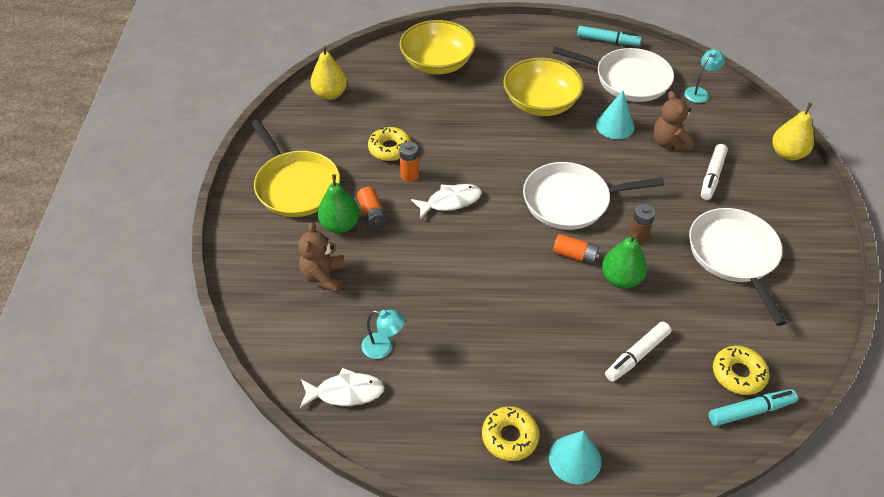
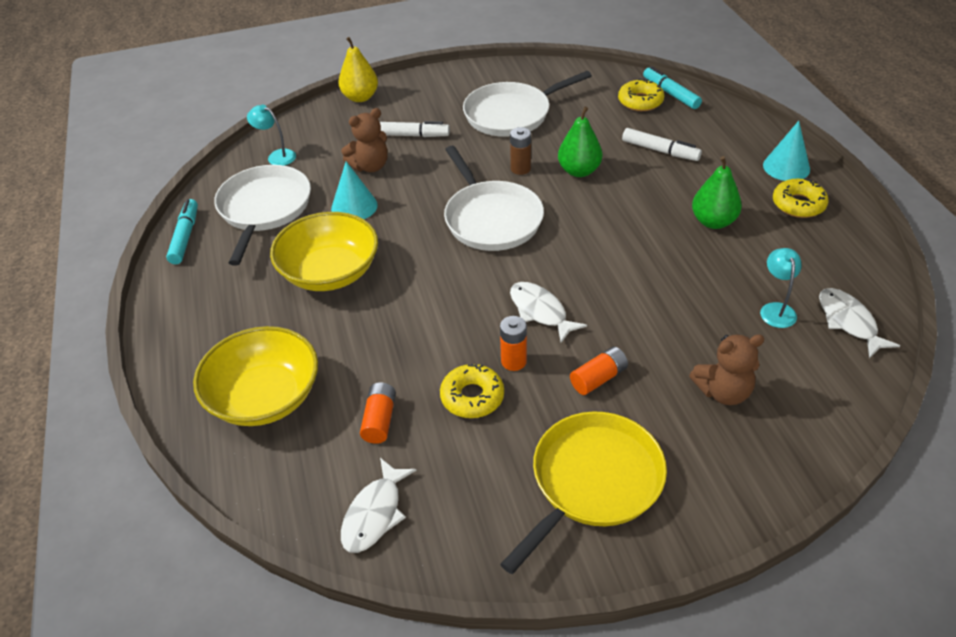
camera: 105 degrees left, 5 degrees down
yellow pear [310,46,347,100] -> white fish [341,458,417,553]
green pear [317,174,360,233] -> green pear moved to [692,156,742,229]
orange battery [553,234,600,265] -> orange battery moved to [360,382,396,444]

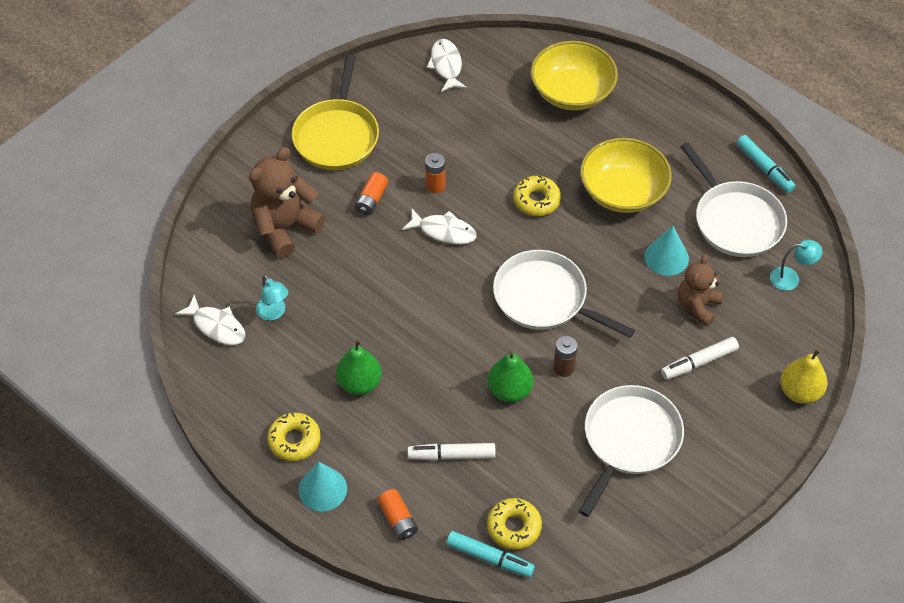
camera: 145 degrees right, 10 degrees up
orange battery [360,382,396,444] -> orange battery moved to [377,489,418,540]
yellow donut [440,364,504,418] -> yellow donut moved to [513,176,561,216]
brown teddy bear [689,334,764,405] -> brown teddy bear [249,147,325,258], size x1.53

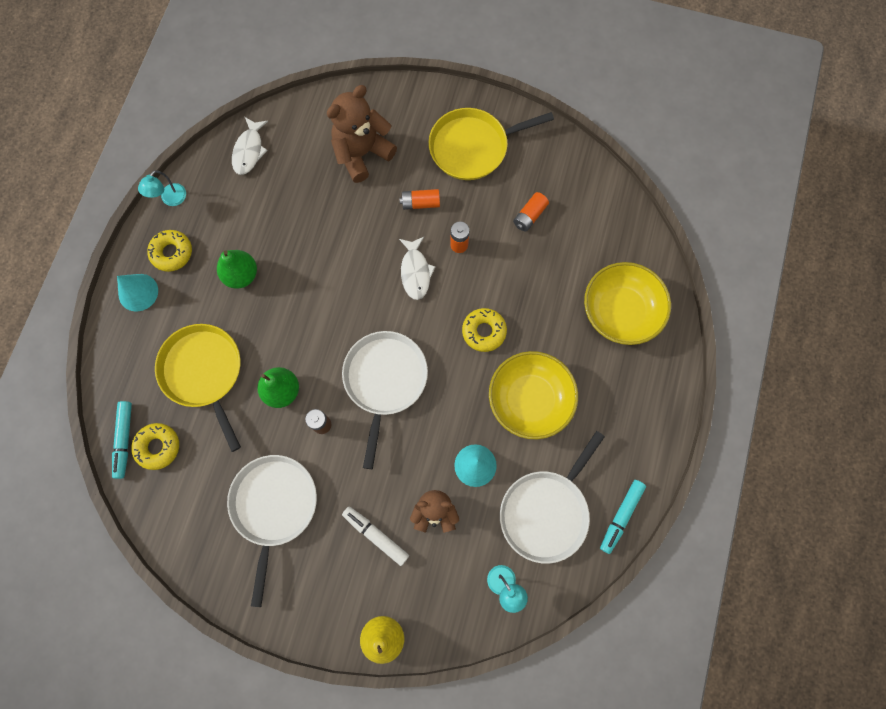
camera: 65 degrees right, 20 degrees up
brown teddy bear [249,147,325,258] -> brown teddy bear turned 60 degrees counterclockwise [327,85,397,183]
turquoise lamp [256,275,289,321] -> turquoise lamp moved to [138,170,186,206]
orange battery [377,489,418,540] -> orange battery moved to [513,192,549,232]
white marker [407,443,496,461] -> yellow pan [155,324,241,452]
white fish [427,39,467,92] -> none
white pan [579,385,684,517] -> white pan turned 90 degrees counterclockwise [227,455,317,607]

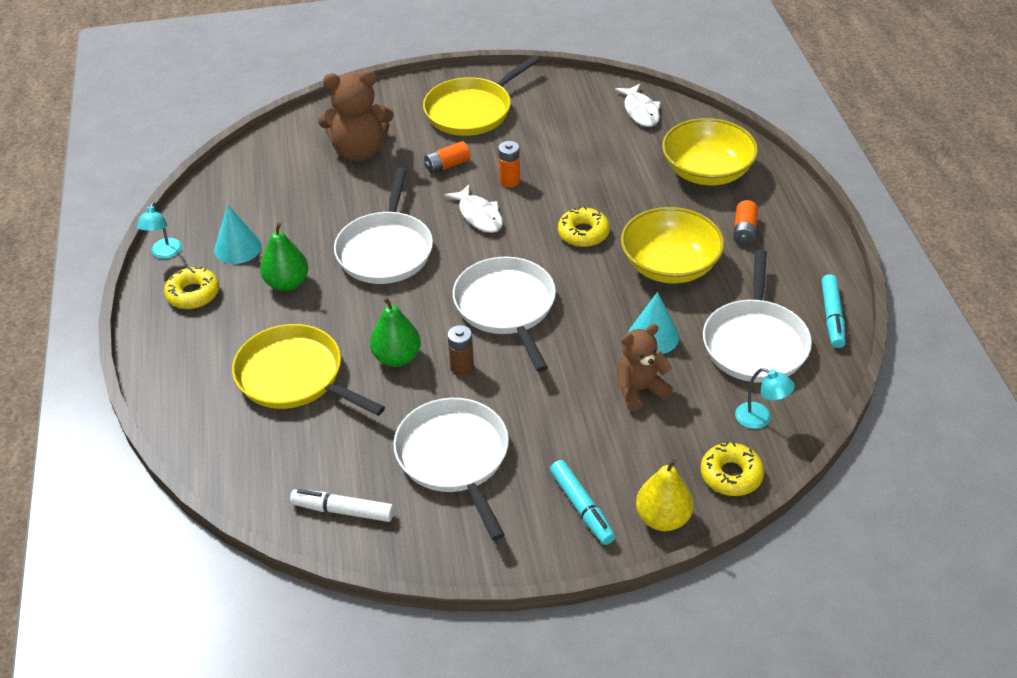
camera: 25 degrees left, 30 degrees down
turquoise marker [112,401,132,479] -> turquoise marker moved to [550,460,615,545]
turquoise cone [117,274,158,311] -> turquoise cone moved to [214,204,262,264]
yellow donut [131,423,179,470] -> yellow donut moved to [701,442,764,496]
white fish [232,117,268,175] -> white fish moved to [615,84,661,127]
brown teddy bear [327,85,397,183] -> brown teddy bear turned 120 degrees counterclockwise [318,70,394,161]
white marker [342,507,409,566] -> white marker moved to [290,489,394,522]
orange battery [513,192,549,232] -> orange battery moved to [733,200,758,245]
none -> white pan [334,168,433,284]

